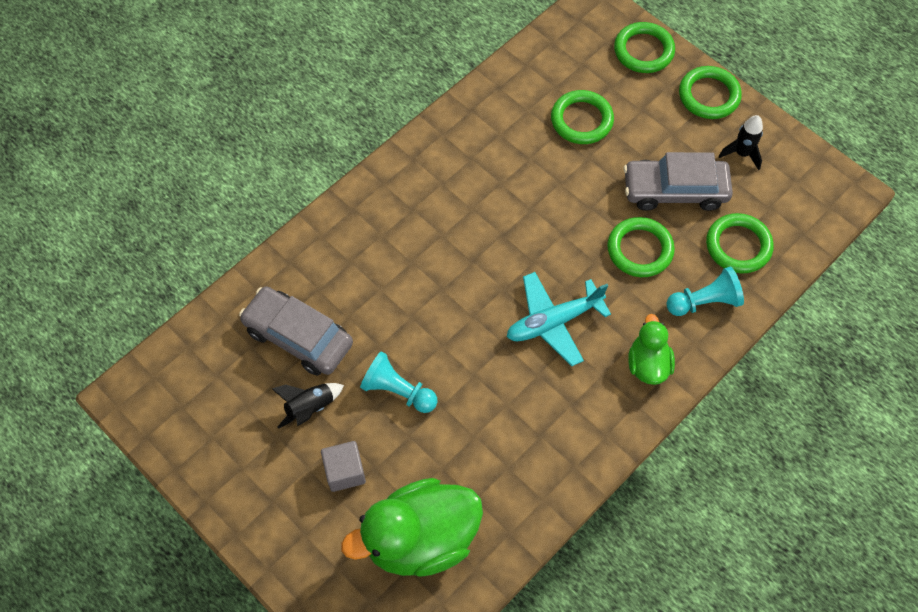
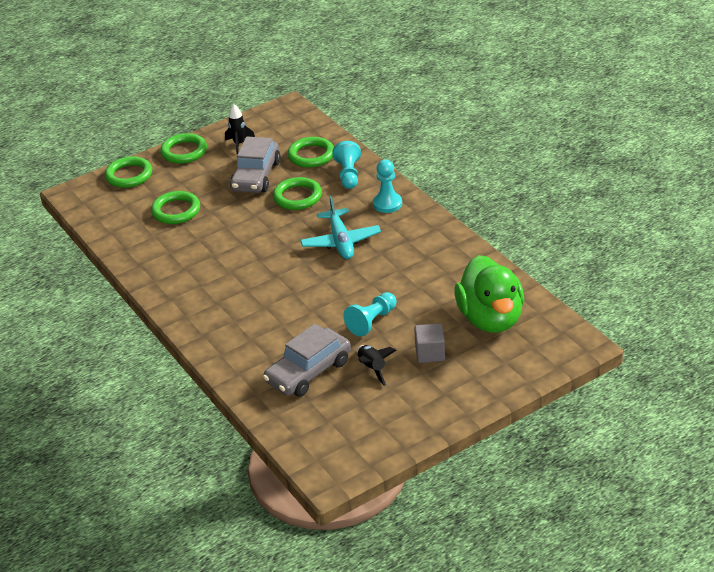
camera: 75 degrees left, 25 degrees down
green duck [628,314,675,385] -> turquoise pawn [373,159,402,213]

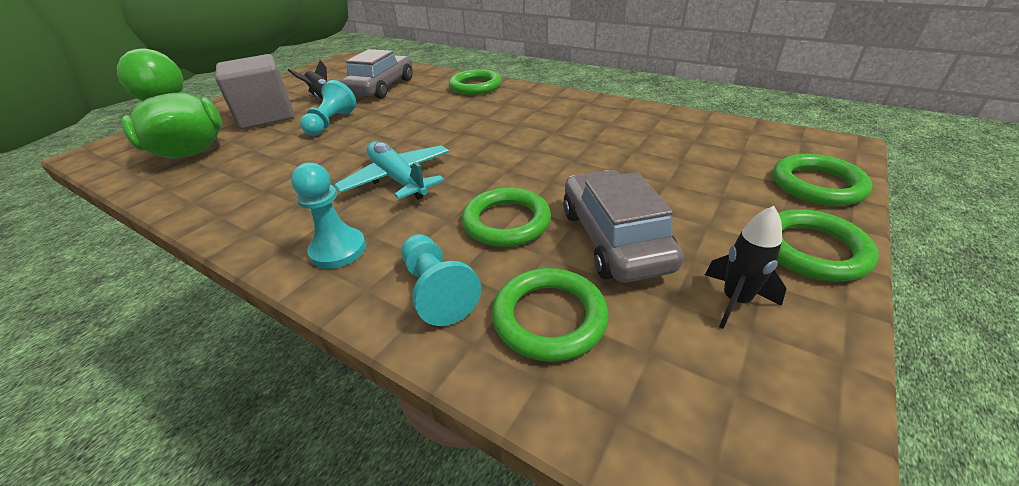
camera: 155 degrees right, 0 degrees up
green ring [151,191,200,224] -> green ring moved to [449,69,501,95]
grey cube [414,323,445,363] -> grey cube [215,54,294,130], size x1.85

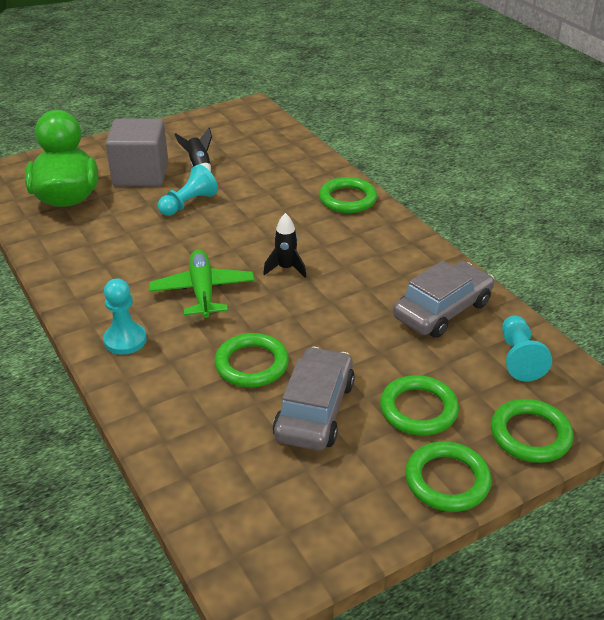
camera: 25 degrees right, 0 degrees up
turquoise plane [334,141,449,200] -> green plane [149,249,255,318]
grey car [341,49,413,99] -> grey car moved to [393,261,494,338]
turquoise pawn [402,234,481,326] -> turquoise pawn moved to [502,315,552,381]
green ring [492,268,609,362] -> green ring moved to [380,375,459,436]
black rocket [705,206,786,329] -> black rocket moved to [263,213,307,278]

